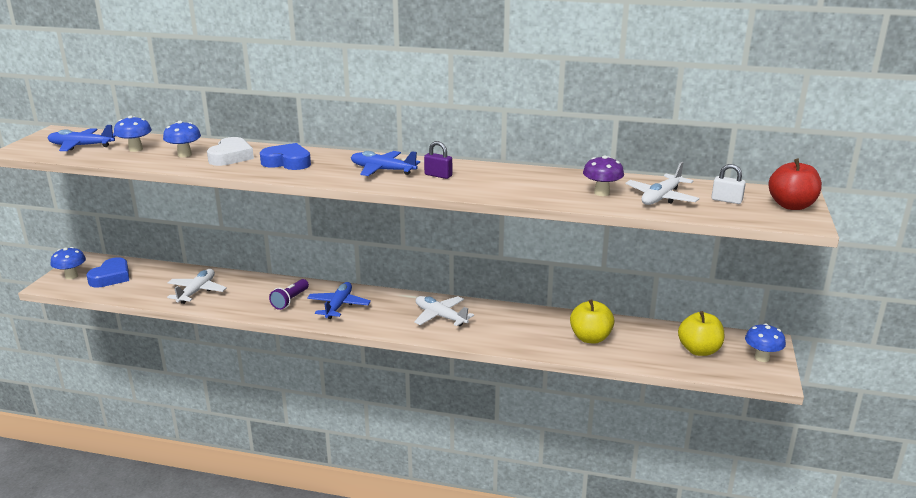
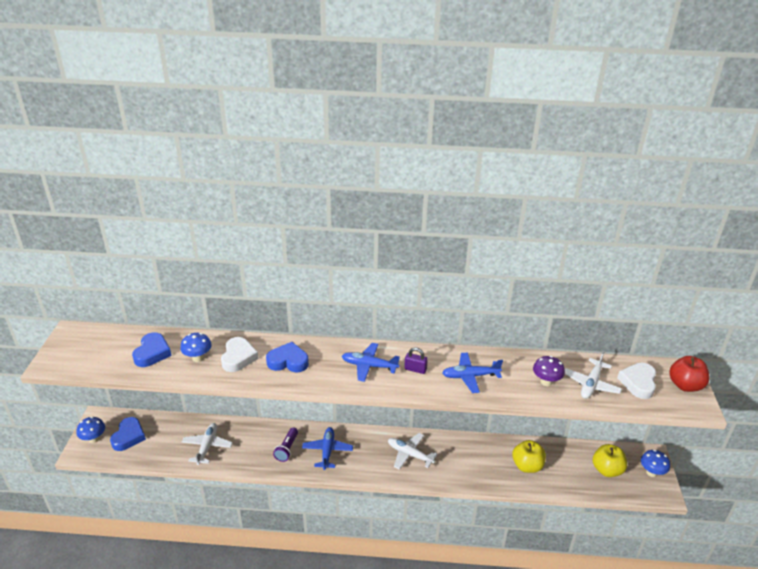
camera: 10 degrees left, 10 degrees up
blue plane [48,125,115,151] -> blue plane moved to [442,353,503,393]
blue mushroom [114,116,152,152] -> blue heart [132,332,172,367]
white padlock [712,164,746,204] -> white heart [617,363,656,399]

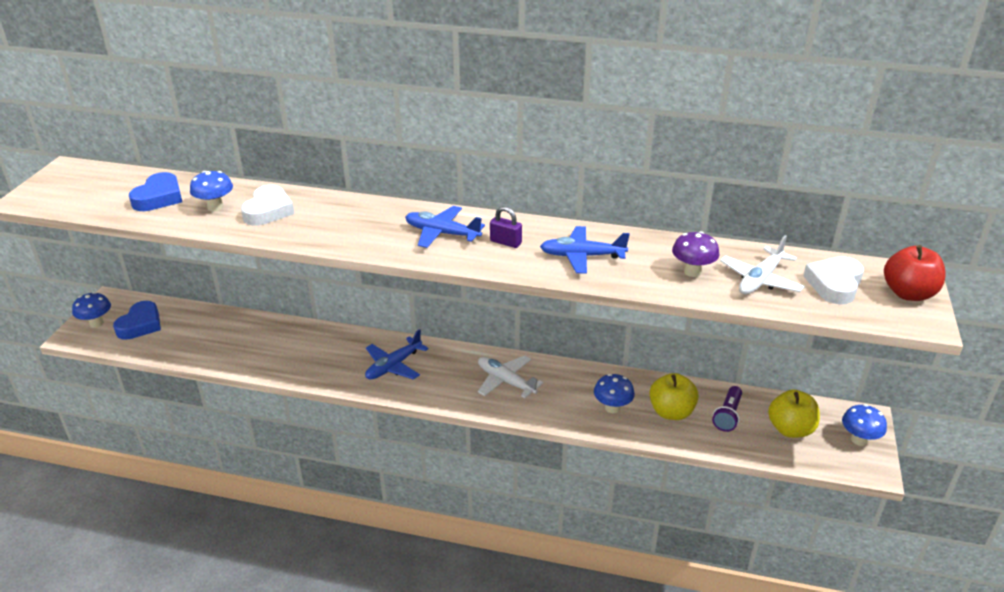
camera: 10 degrees right, 0 degrees up
white plane [182,423,233,465] -> none
blue heart [266,342,309,372] -> none
purple flashlight [273,428,298,462] -> purple flashlight moved to [712,386,742,432]
blue plane [302,427,353,470] -> blue plane turned 150 degrees counterclockwise [365,329,429,380]
none -> blue mushroom [594,374,635,413]

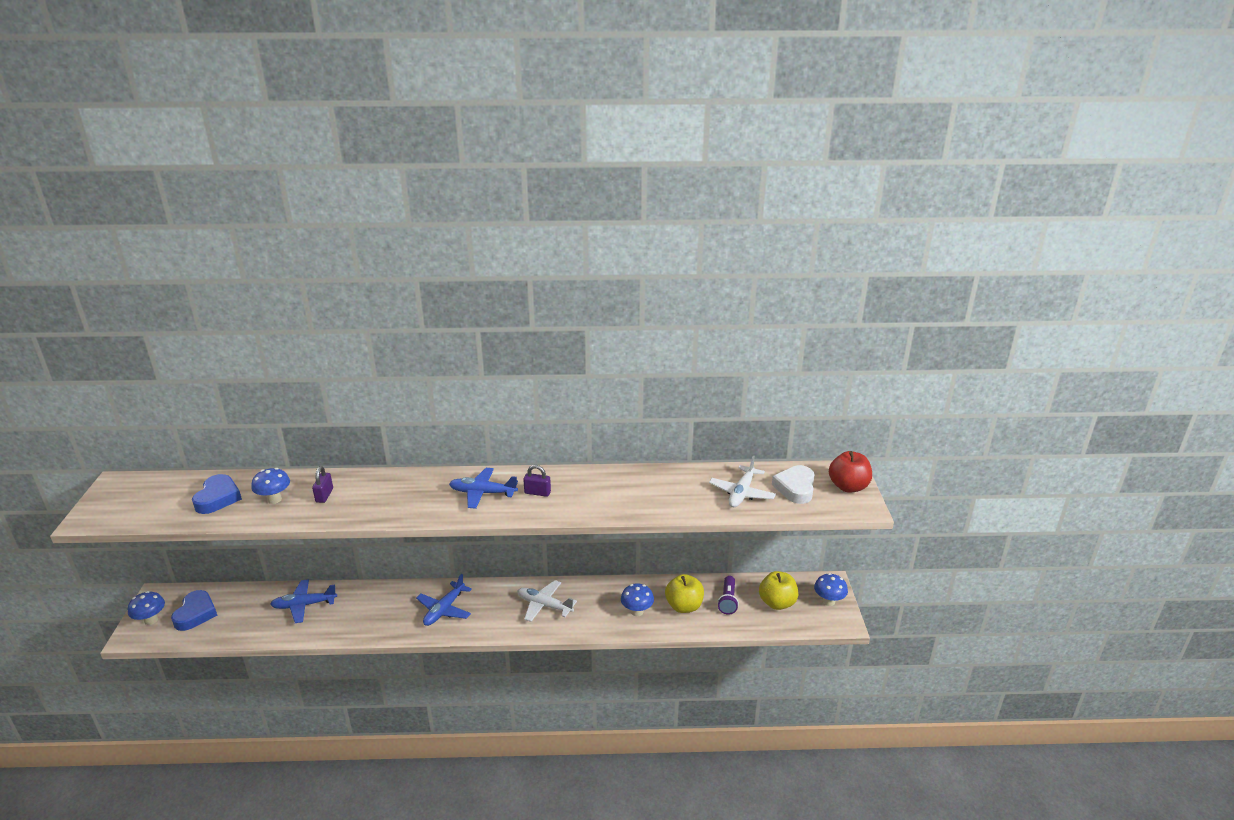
camera: 15 degrees left, 5 degrees down
white heart [241,185,295,226] -> purple padlock [312,466,333,503]
blue plane [540,226,630,274] -> blue plane moved to [270,579,337,623]
purple mushroom [672,231,719,277] -> none

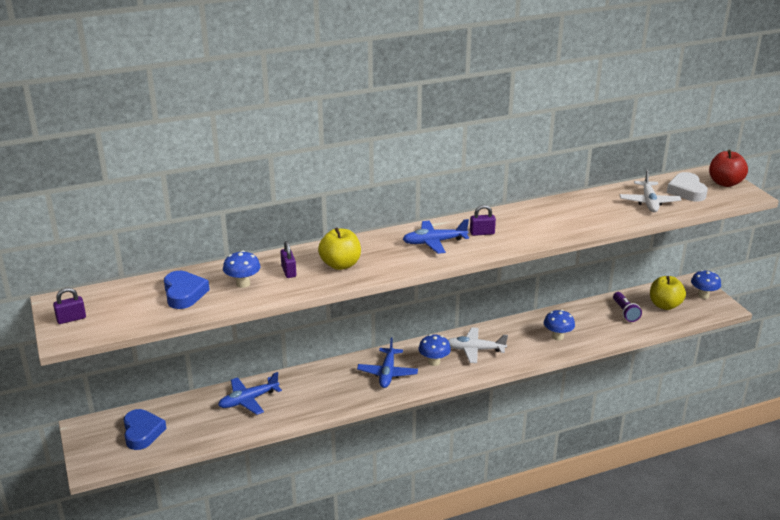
camera: 20 degrees left, 0 degrees up
blue mushroom [128,591,165,625] -> blue mushroom moved to [418,334,451,366]
yellow apple [665,574,704,613] -> yellow apple moved to [318,228,361,270]
none -> purple padlock [53,288,86,324]

